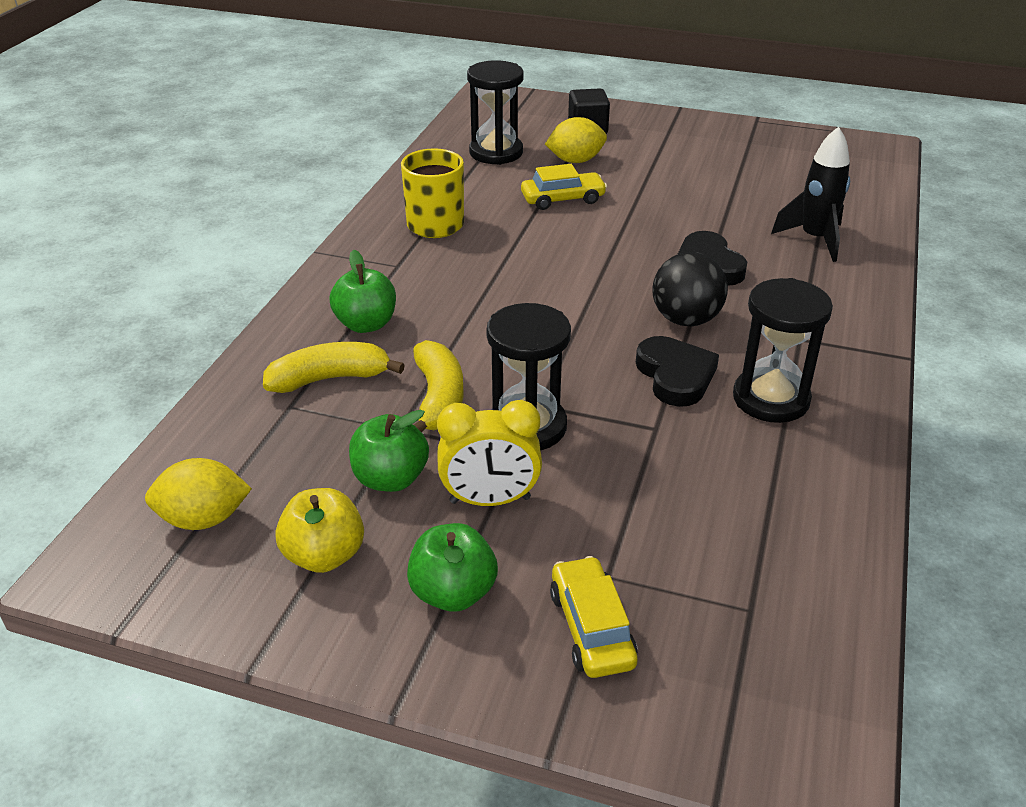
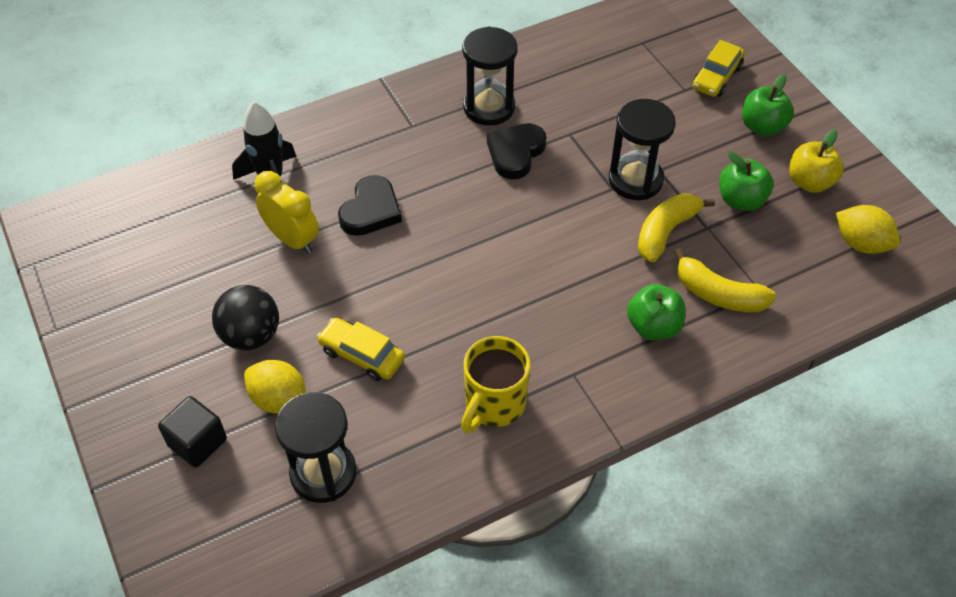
camera: 135 degrees left, 15 degrees up
yellow clock [437,400,542,506] -> yellow clock moved to [255,171,319,254]
black ball [652,252,728,326] -> black ball moved to [212,285,279,351]

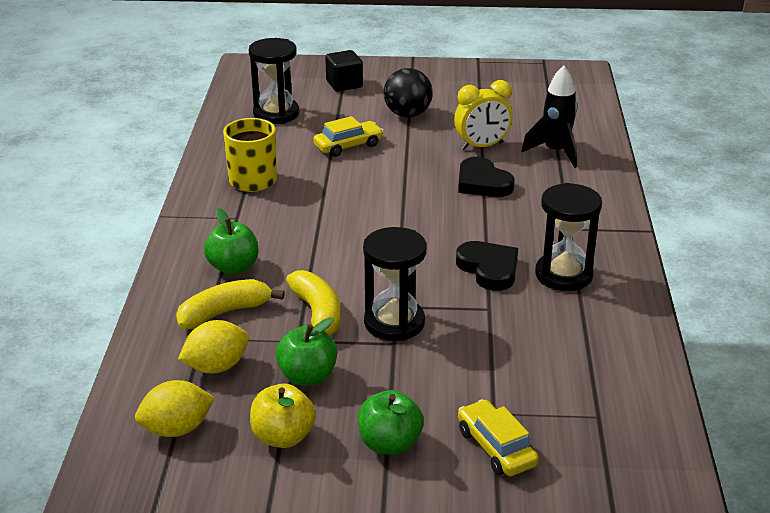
camera: 120 degrees right, 20 degrees down
yellow lemon [244,360,306,414] -> yellow lemon moved to [178,320,249,374]

